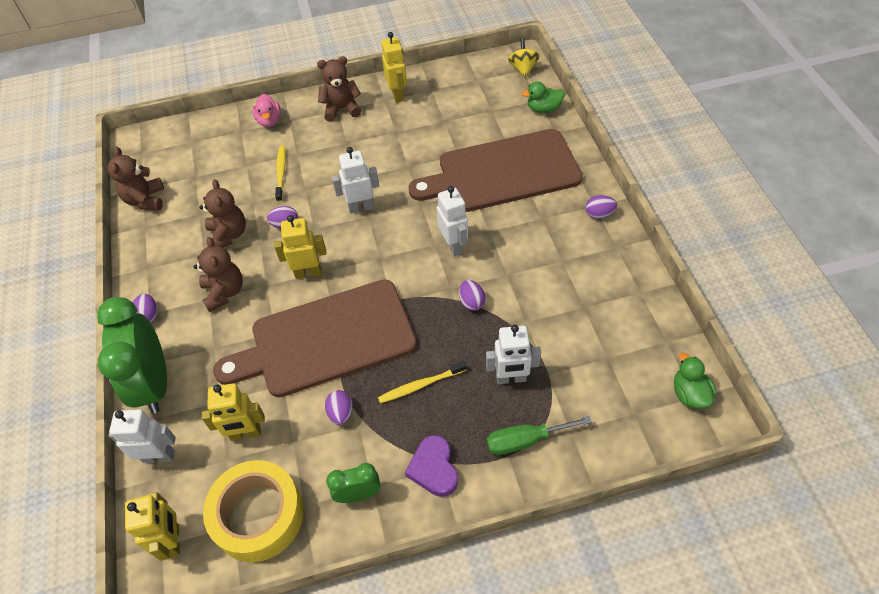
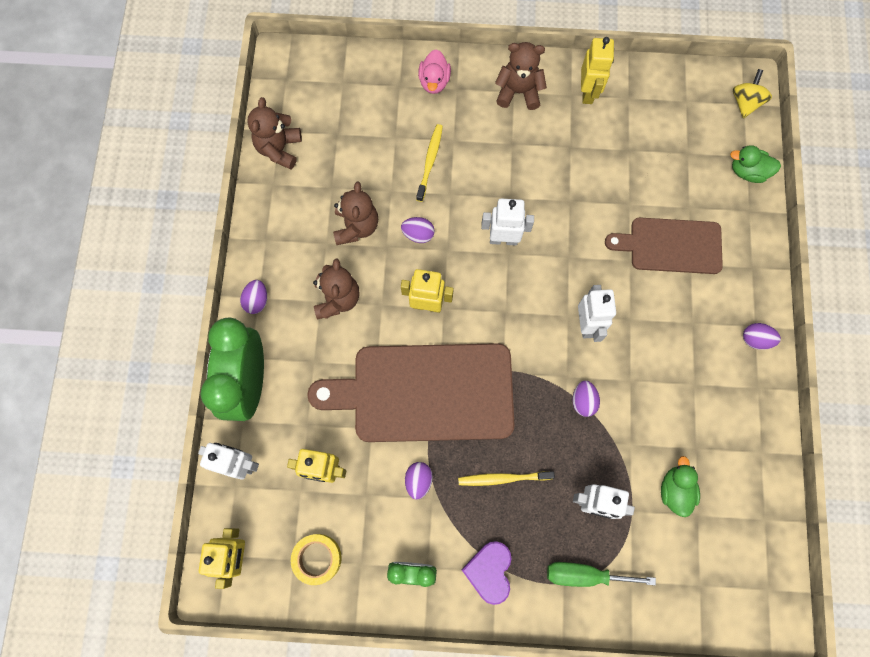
camera: 15 degrees right, 20 degrees up
yellow tape [203,460,304,562] -> yellow tape [291,534,342,585], size x0.56
brown cutting board [409,129,583,212] -> brown cutting board [605,217,723,274], size x0.60
green duck [674,353,716,409] -> green duck moved to [661,456,700,517]

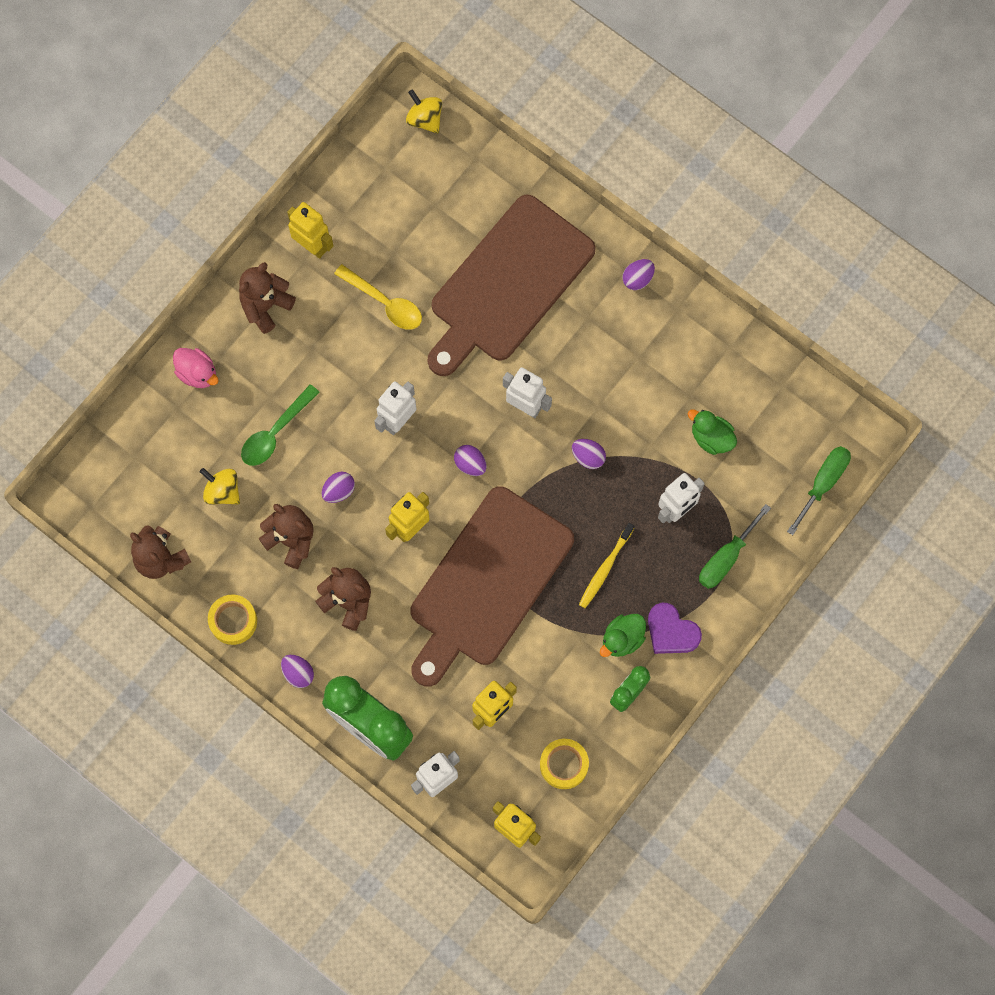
camera: 55 degrees left, 0 degrees up
purple egg [405,462,433,500] -> purple egg moved to [454,445,487,476]
yellow toothbrush [416,124,443,202] -> green spoon [241,384,320,466]
brown cutting board [605,217,723,274] -> brown cutting board [428,195,596,376], size x1.67
green duck [730,145,781,183] -> green duck moved to [600,614,646,657]
none -> yellow spinning top [200,468,240,505]
none -> yellow tape [208,595,257,645]
none -> yellow spoon [334,264,422,330]
none -> green screwdriver [787,446,851,535]

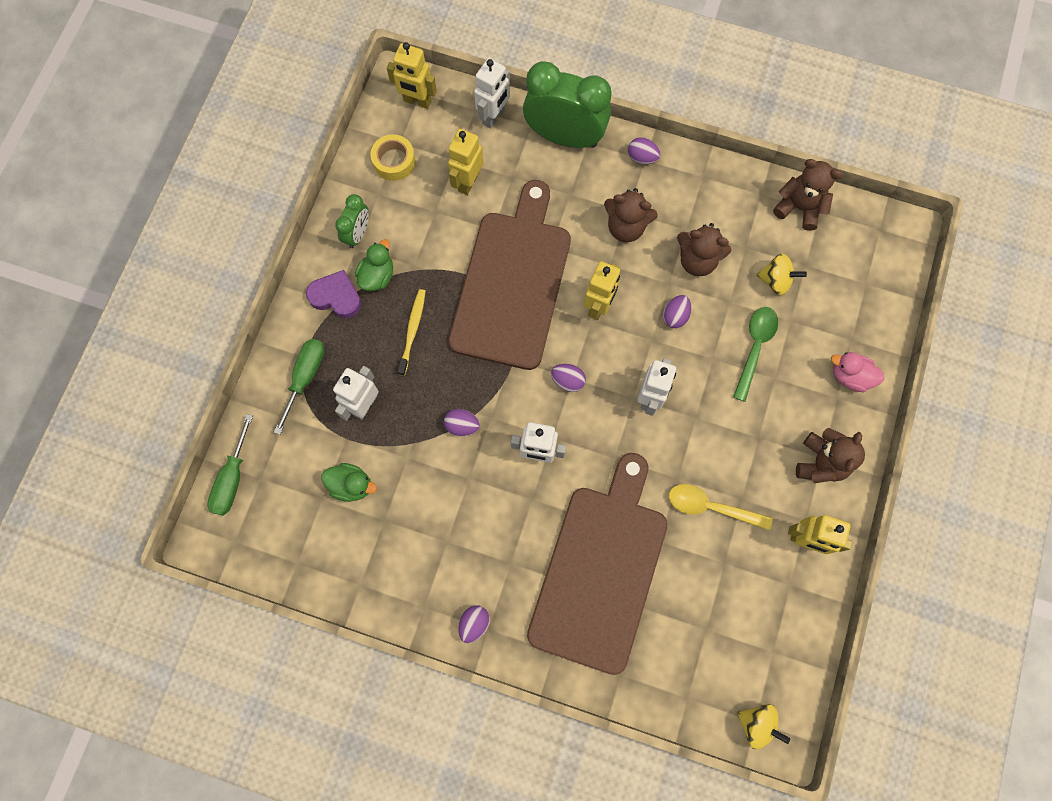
camera: 160 degrees right, 0 degrees up
yellow tape [208,595,257,645] -> none

